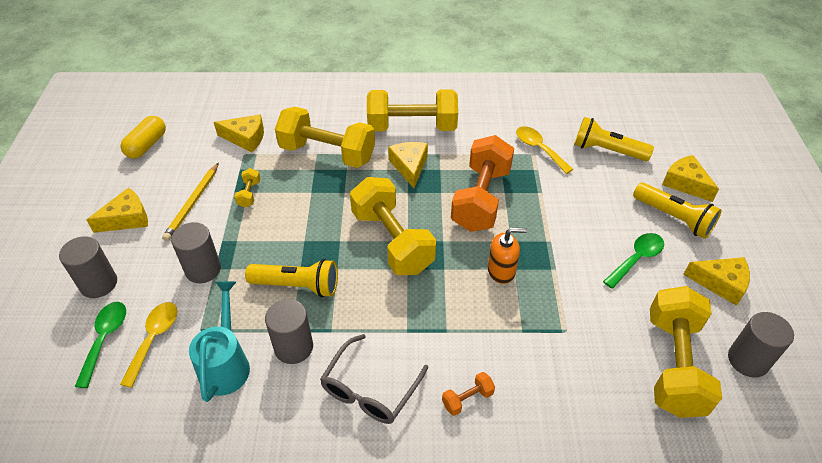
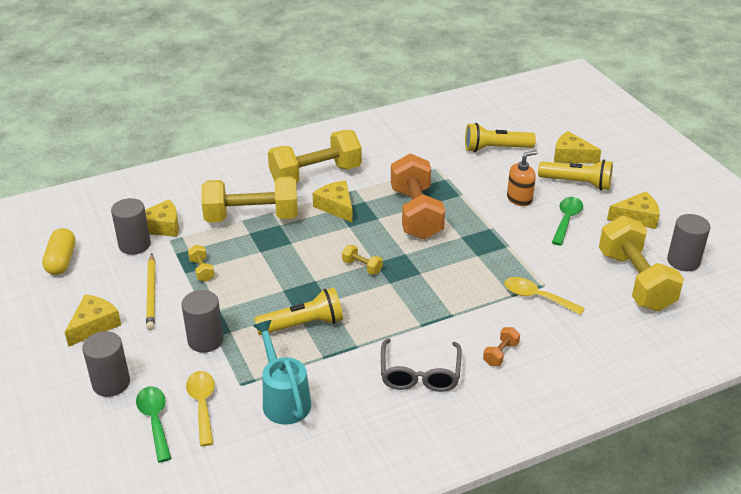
camera: 25 degrees left, 10 degrees down
grey cylinder [265,299,313,364] -> grey cylinder moved to [111,198,151,255]
yellow dumbbell [350,177,436,275] -> yellow dumbbell [342,245,383,275], size x0.41
orange soap dispenser [488,227,527,284] -> orange soap dispenser moved to [507,150,538,206]
yellow spoon [516,126,573,174] -> yellow spoon moved to [504,277,585,315]

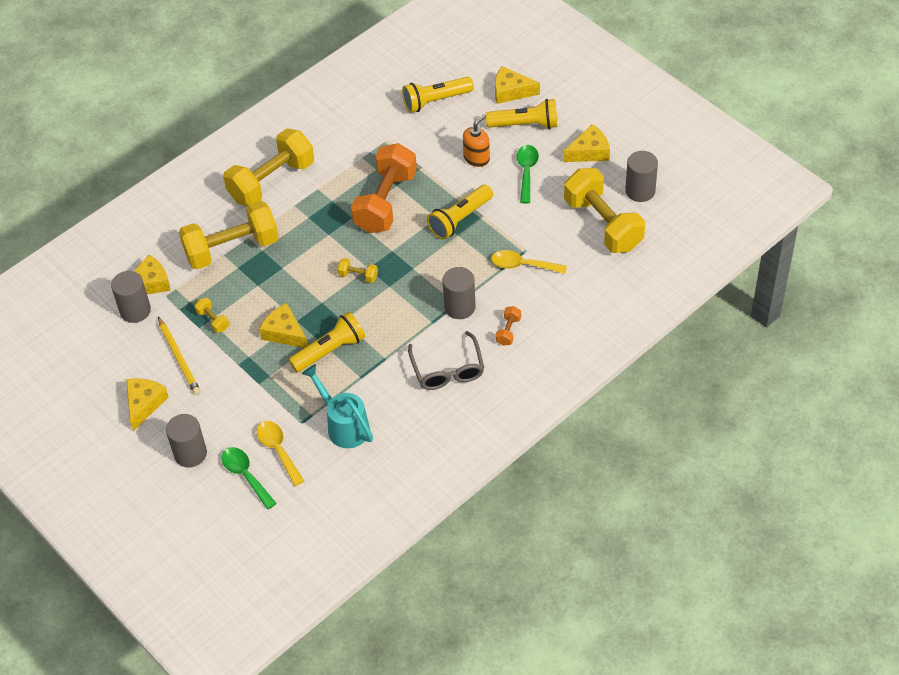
camera: 15 degrees left, 15 degrees up
yellow capsule [42,228,75,275] -> none
grey cylinder [182,290,223,353] -> grey cylinder moved to [443,267,476,319]
yellow cheese [313,180,353,223] -> yellow cheese moved to [259,303,308,348]
orange dumbbell [391,153,445,240] -> orange dumbbell turned 45 degrees clockwise [351,143,417,233]
none -> yellow flashlight [427,185,493,240]

